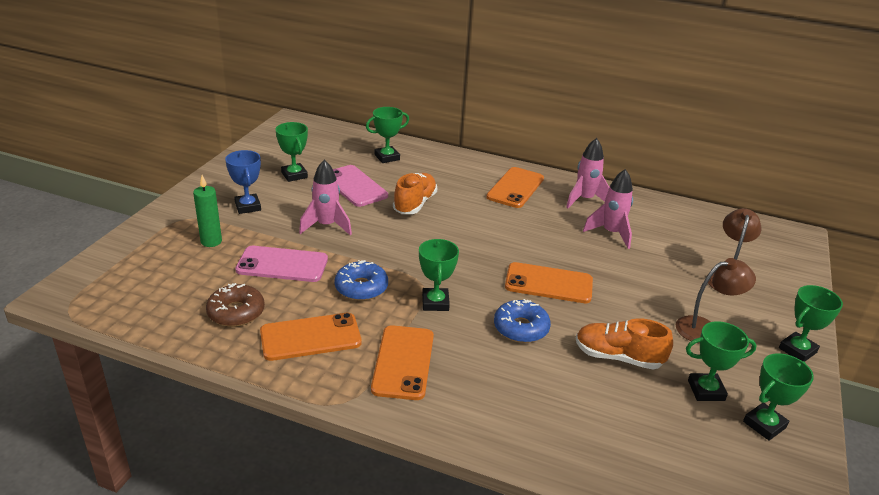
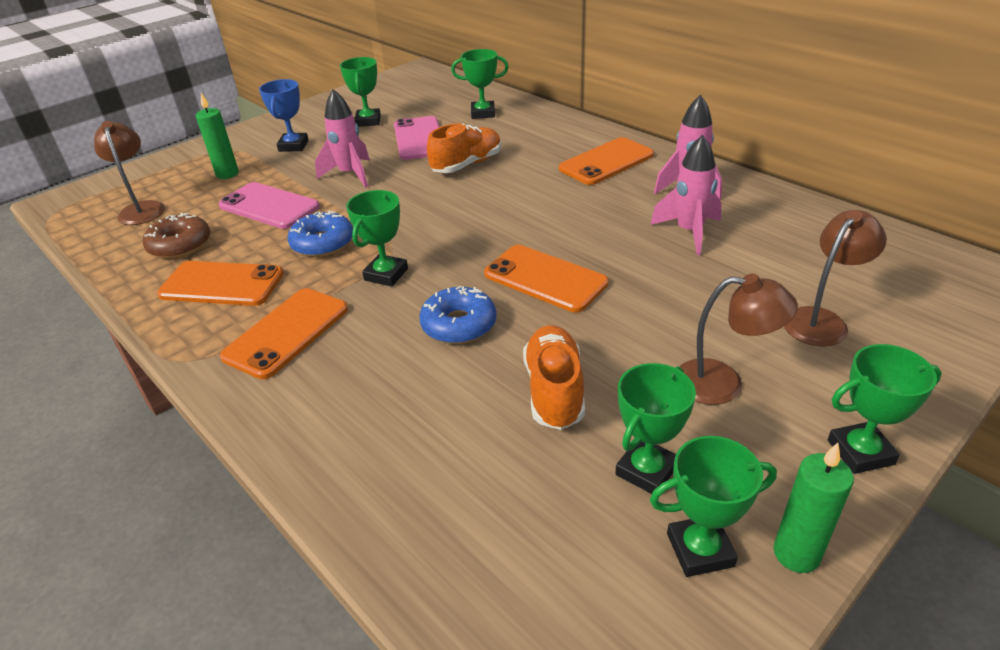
camera: 30 degrees right, 5 degrees up
orange shoe [576,318,673,369] -> orange shoe turned 45 degrees clockwise [523,325,585,430]
green trophy [686,321,757,401] -> green trophy turned 75 degrees counterclockwise [615,363,696,494]
none -> brown lamp [94,121,165,225]
none -> green candle [774,443,854,573]

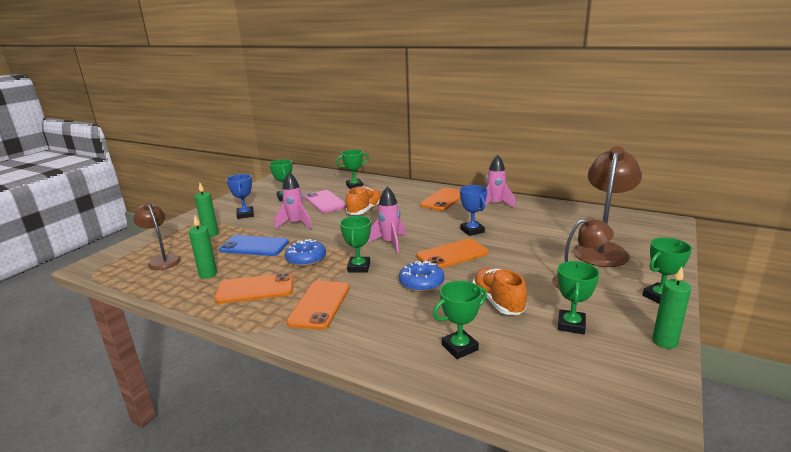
camera: 20 degrees left, 15 degrees down
brown donut [142,213,210,259] -> green candle [189,216,217,279]
pink phone [218,182,319,229] -> blue phone [219,235,289,256]
orange phone [484,245,609,312] -> orange phone turned 45 degrees counterclockwise [417,238,489,269]
pink rocket [650,135,722,255] -> pink rocket moved to [367,186,406,254]
green trophy [650,436,777,577] -> green trophy moved to [433,281,487,359]
brown lamp [784,210,887,346] -> brown lamp [573,146,642,267], size x1.64
none -> blue trophy [460,185,487,236]

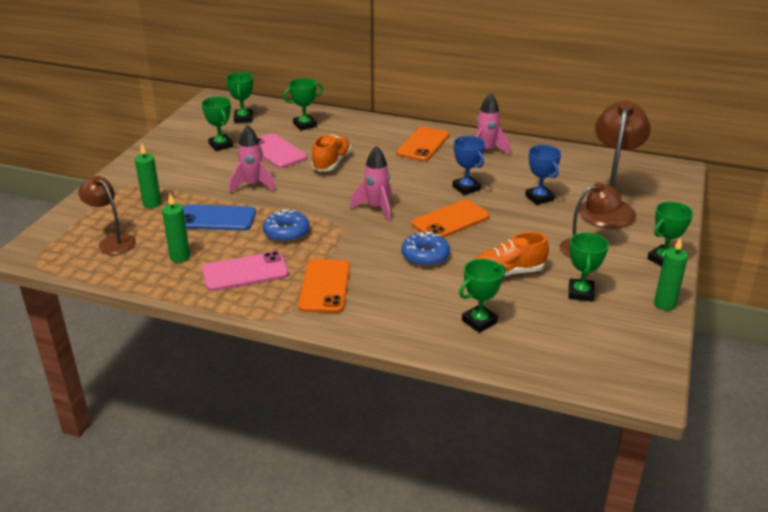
camera: 10 degrees left, 10 degrees up
orange phone [215,273,293,304] -> pink phone [202,251,289,291]
blue trophy [226,174,254,219] -> blue trophy moved to [525,145,561,205]
green trophy [340,216,371,272] -> green trophy moved to [226,72,253,123]
orange shoe [472,268,527,315] -> orange shoe turned 75 degrees counterclockwise [475,232,549,276]

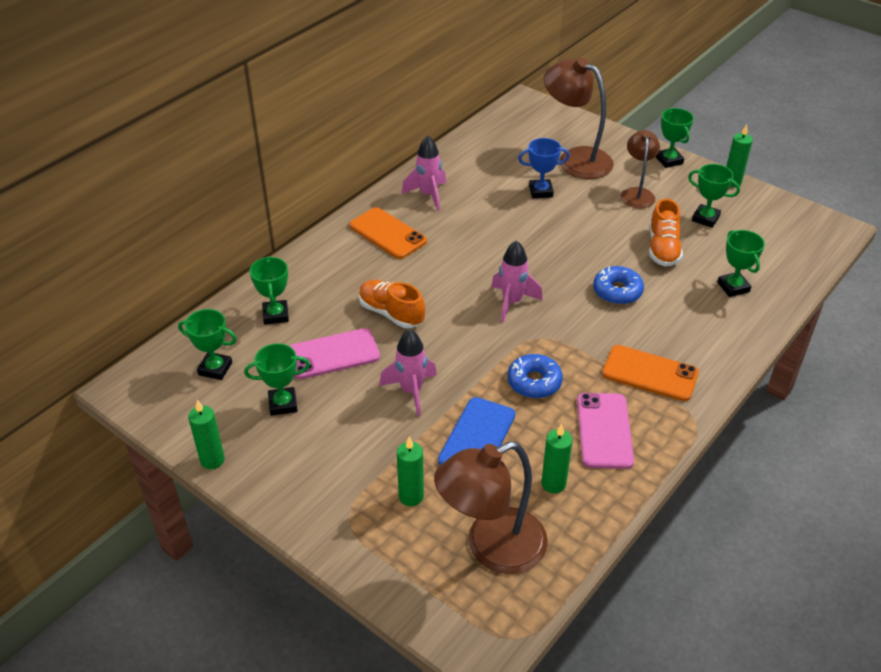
camera: 70 degrees left, 10 degrees up
brown lamp [78,176,136,255] -> brown lamp [434,441,548,574], size x1.64
orange phone [412,199,490,238] -> none
blue trophy [453,136,485,195] -> none
none -> green candle [188,400,225,469]

